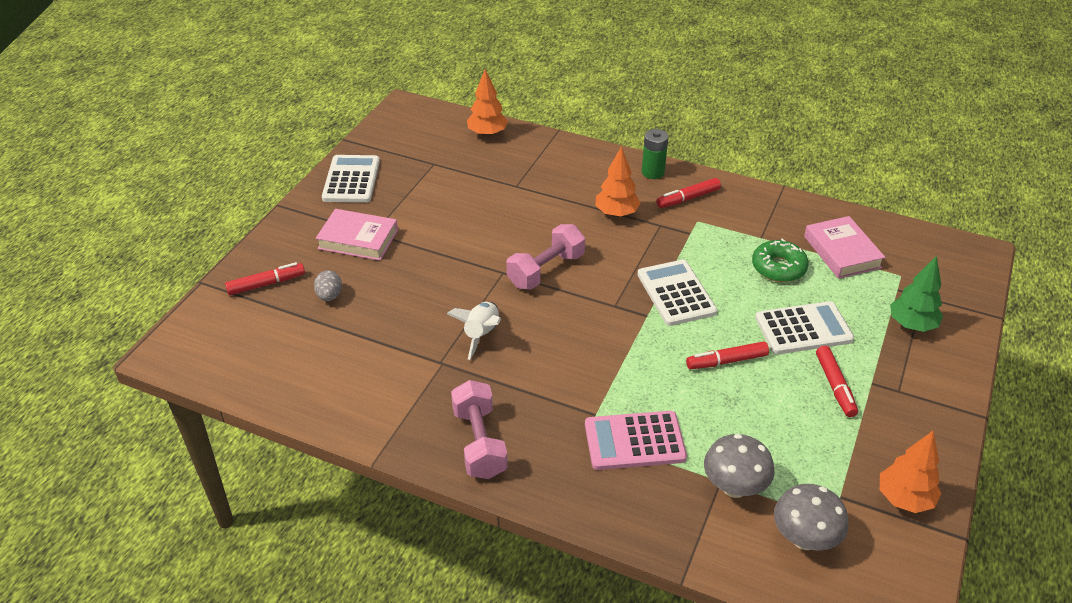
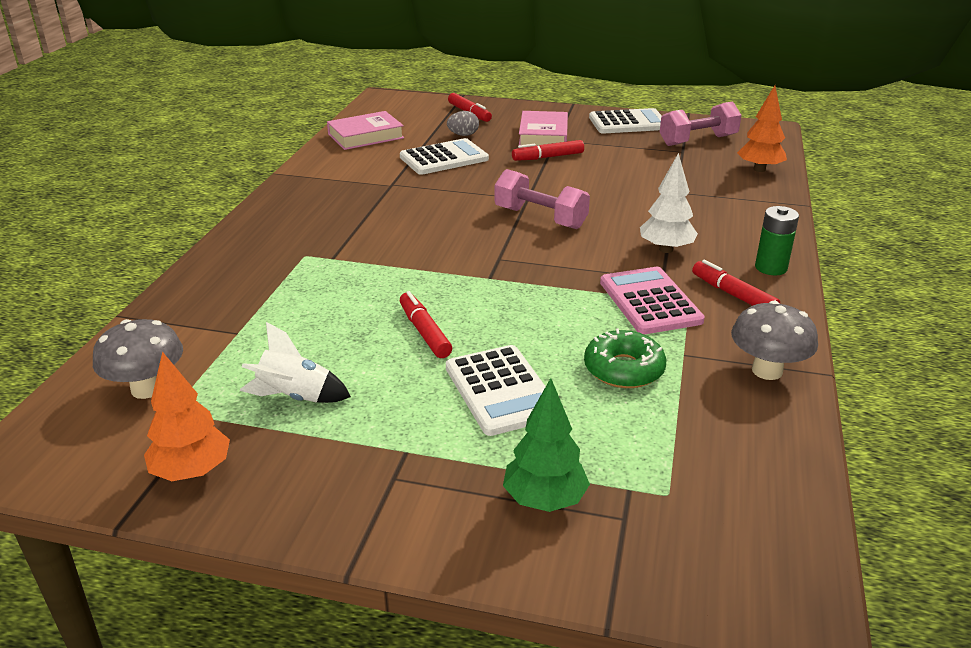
camera: 80 degrees right, 10 degrees down
white rocket [447,302,501,360] -> white rocket moved to [240,322,351,403]
pink dumbbell [451,380,508,479] -> pink dumbbell moved to [660,102,742,146]
pink calculator [585,411,687,470] -> pink calculator moved to [600,267,705,334]
orange tree [595,146,641,217] -> white tree [640,153,698,253]
white calculator [638,260,717,326] -> white calculator moved to [400,138,489,175]
grey mushroom [704,434,775,498] -> grey mushroom moved to [731,301,818,380]
pink book [804,216,885,279] -> pink book moved to [327,111,404,150]
red marker [816,346,858,417] -> red marker moved to [512,140,584,161]

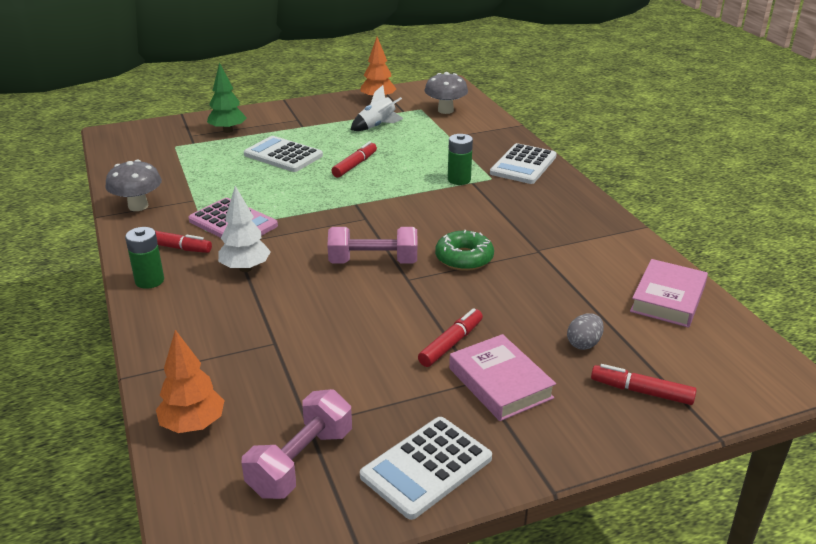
camera: 145 degrees right, 0 degrees up
white calculator [400,138,489,175] -> white calculator moved to [490,143,557,184]
red marker [400,291,452,358] -> red marker turned 90 degrees counterclockwise [332,141,377,178]
green donut [584,329,666,388] -> green donut moved to [435,230,494,271]
none -> green battery [448,134,473,185]

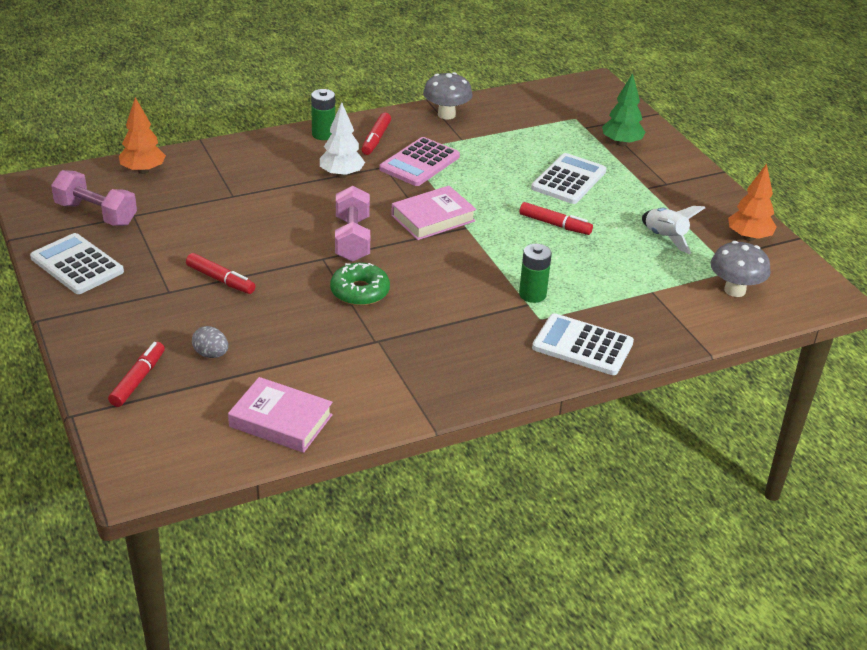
camera: 85 degrees right, 5 degrees up
pink book [449,334,556,421] -> pink book moved to [391,186,476,240]

